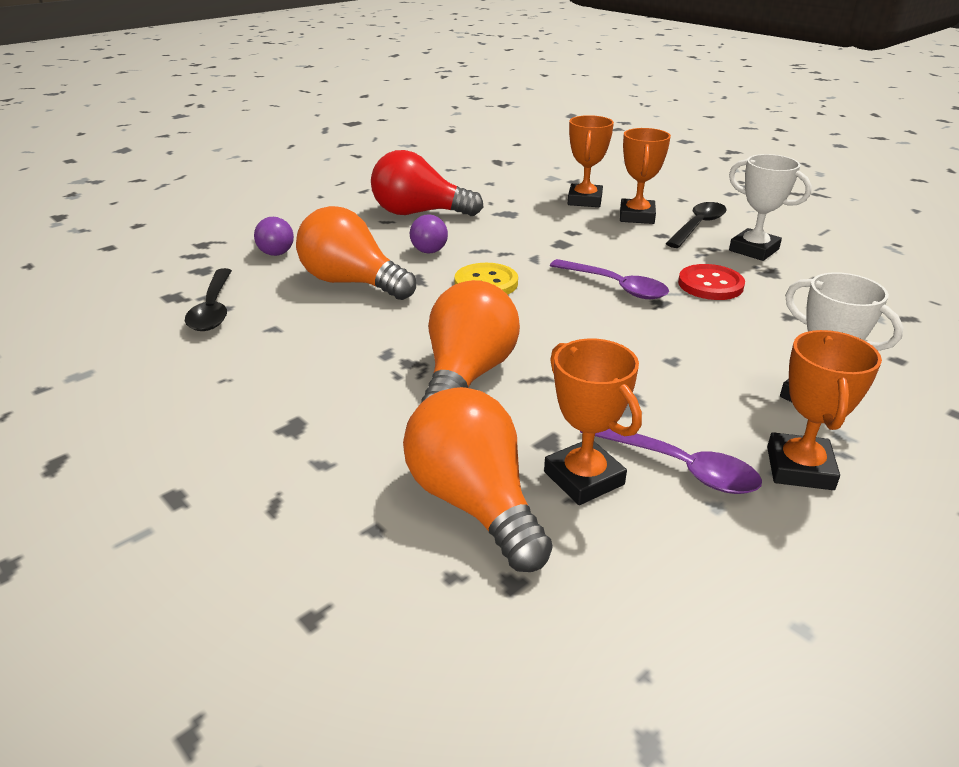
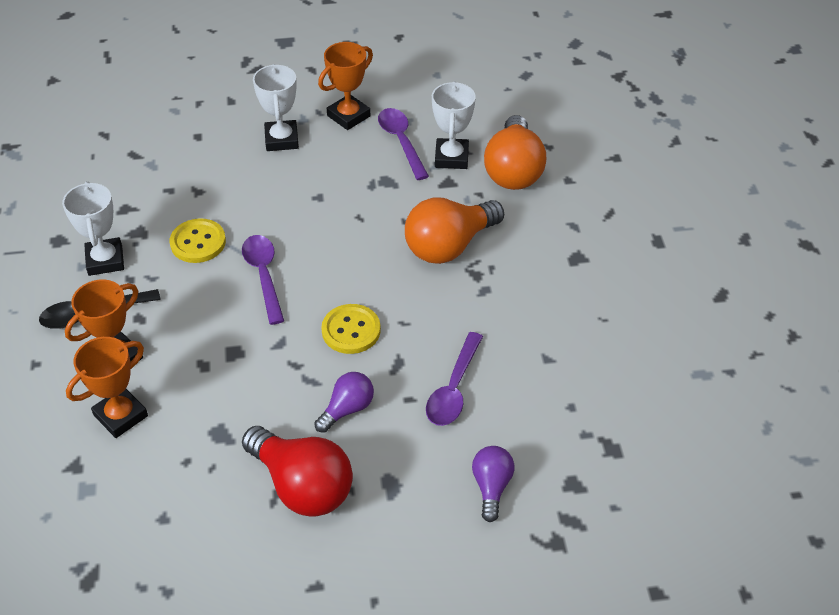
camera: 145 degrees left, 15 degrees up
black spoon [185,268,232,331] -> none
orange light bulb [296,206,416,300] -> purple spoon [426,332,483,426]
orange trophy [544,339,642,505] -> white trophy [432,81,476,169]
red button [678,264,745,300] -> yellow button [170,218,226,263]

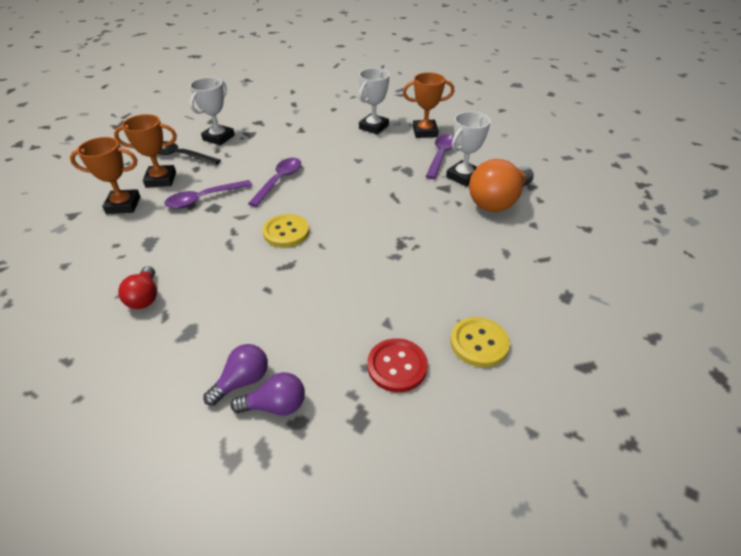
camera: 40 degrees right, 5 degrees down
yellow button [170,218,226,263] -> yellow button moved to [450,317,510,367]
red light bulb [242,426,353,517] -> red light bulb [118,266,157,309], size x0.55
purple light bulb [314,372,374,433] -> purple light bulb moved to [231,372,305,416]
orange light bulb [405,198,504,264] -> none
purple spoon [426,332,483,426] -> purple spoon moved to [164,180,252,209]
none -> red button [367,338,428,392]

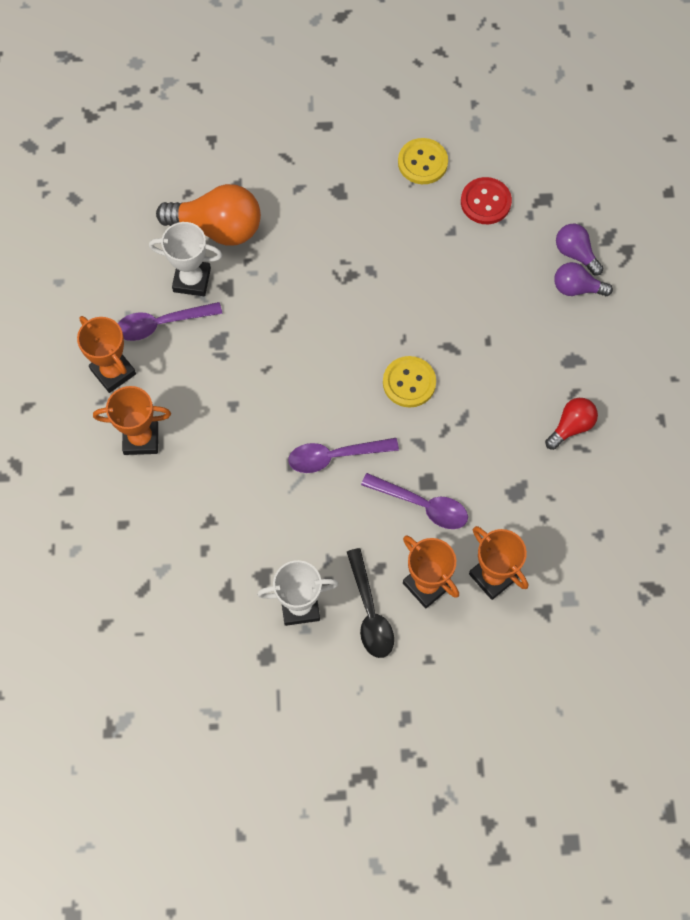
camera: 125 degrees left, 25 degrees up
white trophy [359,68,389,134] -> orange trophy [93,386,171,455]

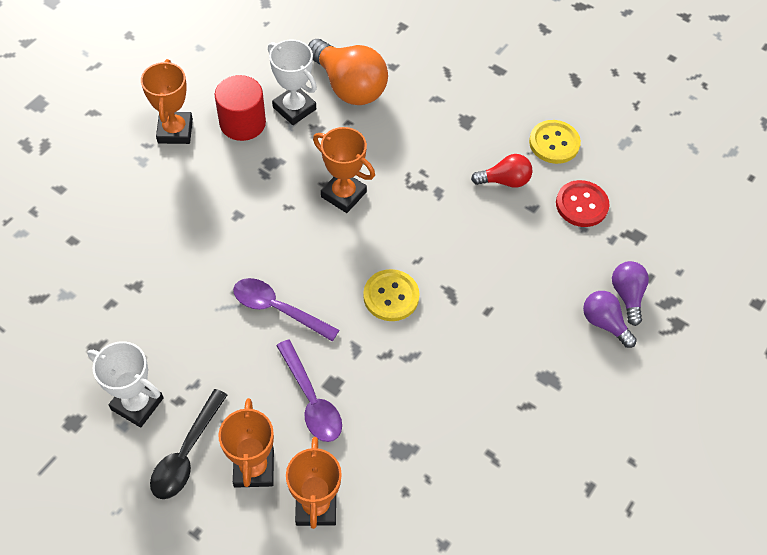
camera: 35 degrees right, 10 degrees down
orange trophy [93,386,171,455] -> orange trophy moved to [313,127,375,213]
purple spoon [118,302,222,341] -> red cylinder [215,75,266,141]
red light bulb [545,398,598,450] -> red light bulb moved to [471,154,532,188]

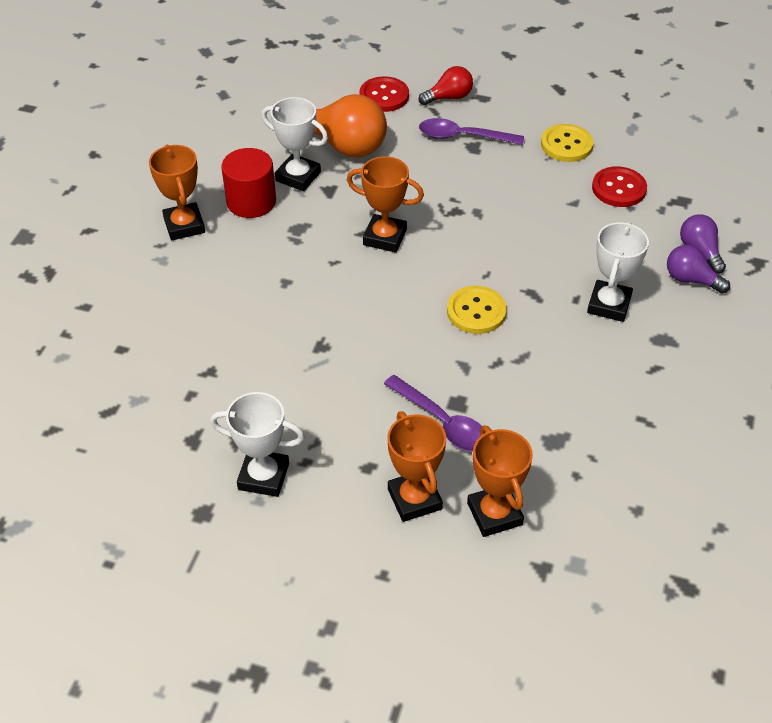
camera: 15 degrees left, 10 degrees down
black spoon [150,389,227,499] -> none
purple spoon [233,278,339,342] -> purple spoon moved to [419,118,524,145]
red light bulb [471,154,532,188] -> red light bulb moved to [418,66,473,105]
none -> red button [359,76,409,112]
none -> white trophy [587,221,649,322]

